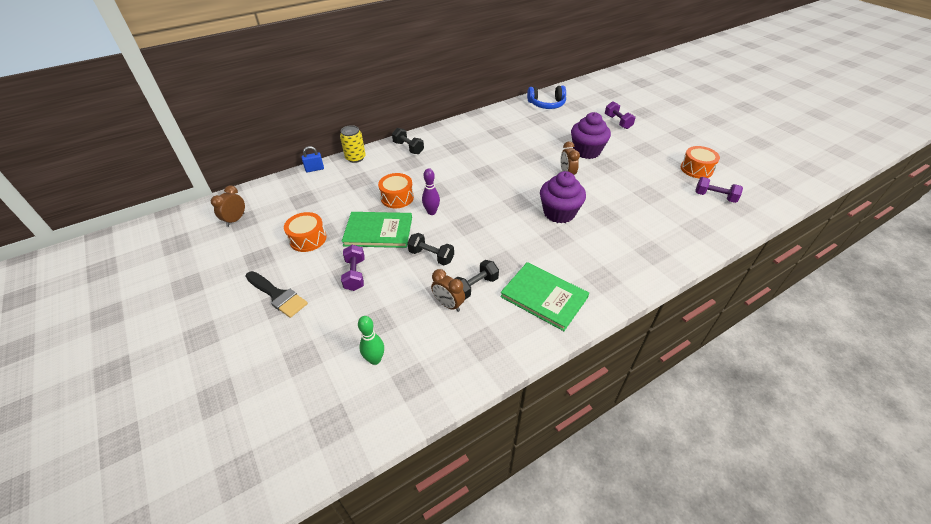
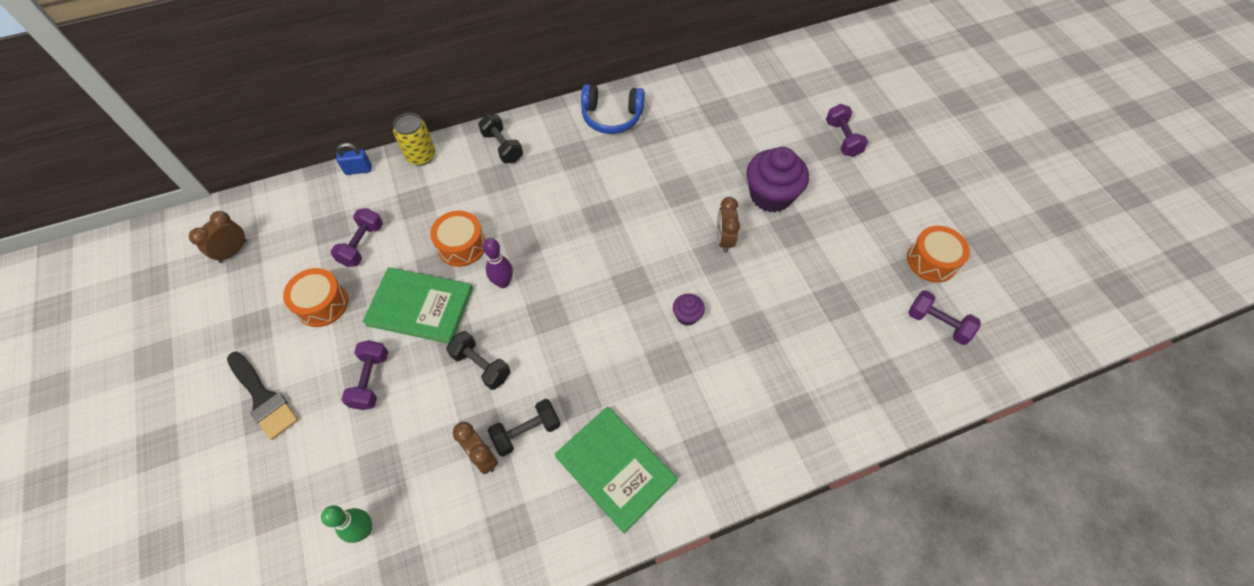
camera: 10 degrees right, 15 degrees up
blue headphones [527,85,566,109] -> blue headphones moved to [581,84,645,134]
purple cupcake [540,171,586,223] -> purple cupcake [673,294,705,326], size x0.47
none -> purple dumbbell [330,208,383,267]

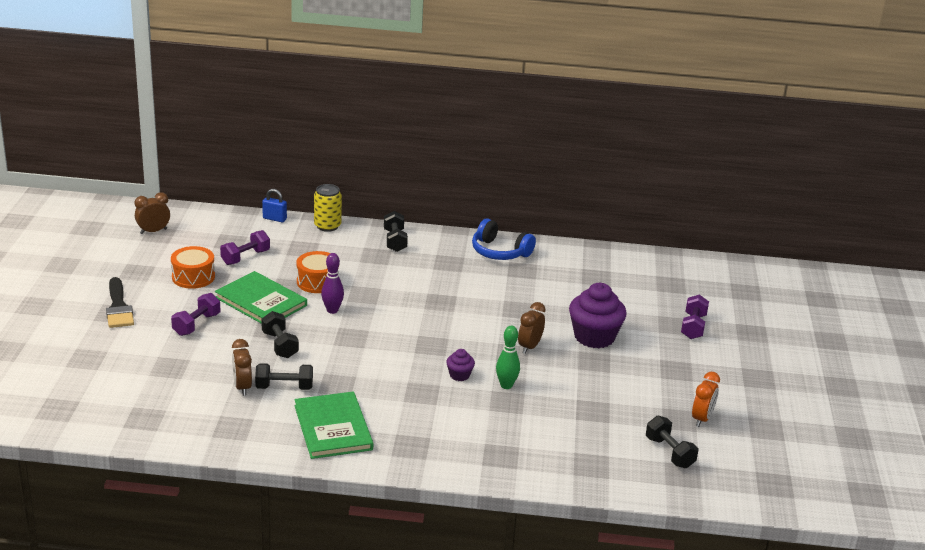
camera: 25 degrees right, 30 degrees down
green bowling pin [321,505,372,543] -> green bowling pin moved to [496,326,520,389]
orange drum [907,226,970,283] -> orange clock [692,372,720,427]
purple dumbbell [908,290,981,345] -> black dumbbell [646,416,698,468]

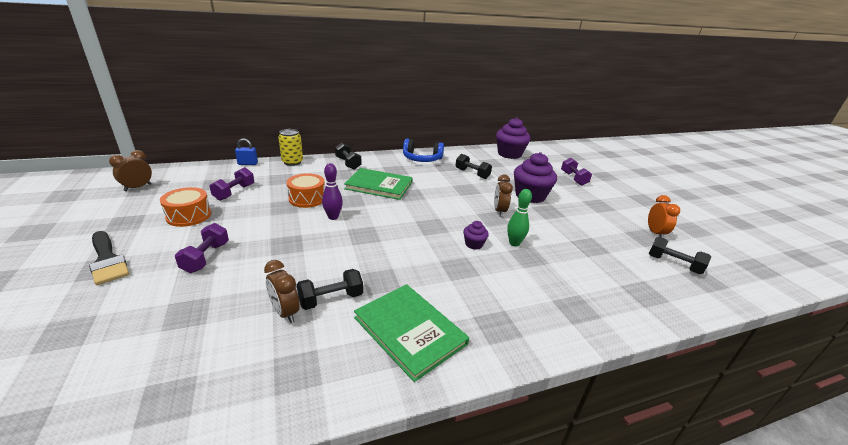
camera: 25 degrees left, 0 degrees up
green book [215,271,307,324] -> green book moved to [344,168,413,200]
black dumbbell [261,311,299,358] -> black dumbbell moved to [455,154,492,179]
none -> purple cupcake [496,117,531,159]

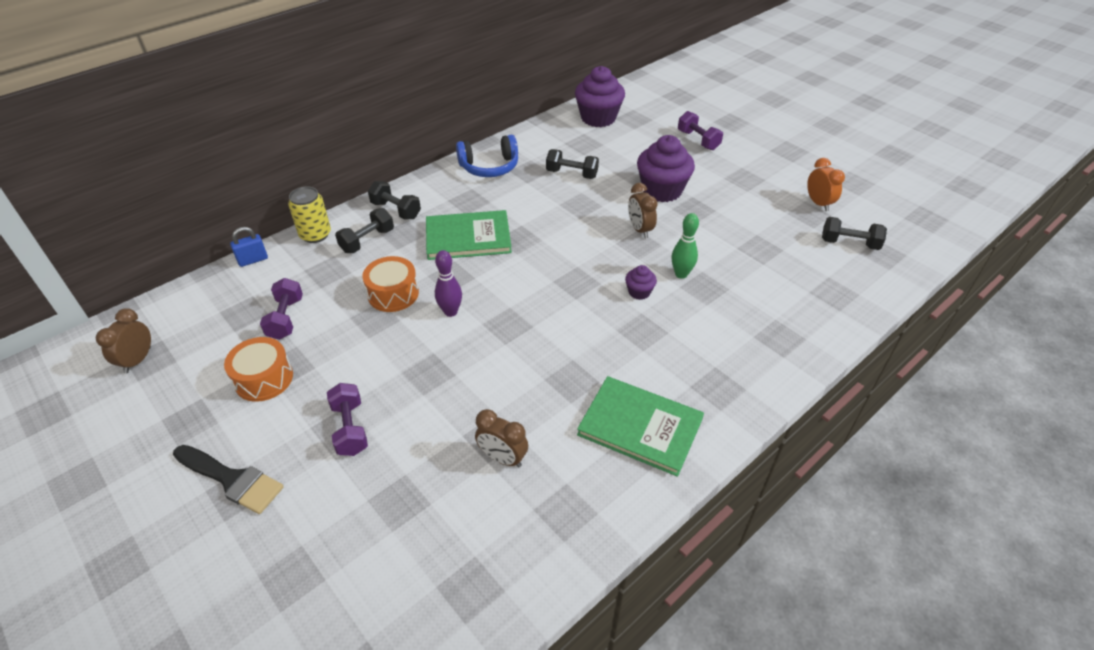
camera: 20 degrees left, 15 degrees up
black dumbbell [297,269,363,310] -> black dumbbell moved to [335,208,394,253]

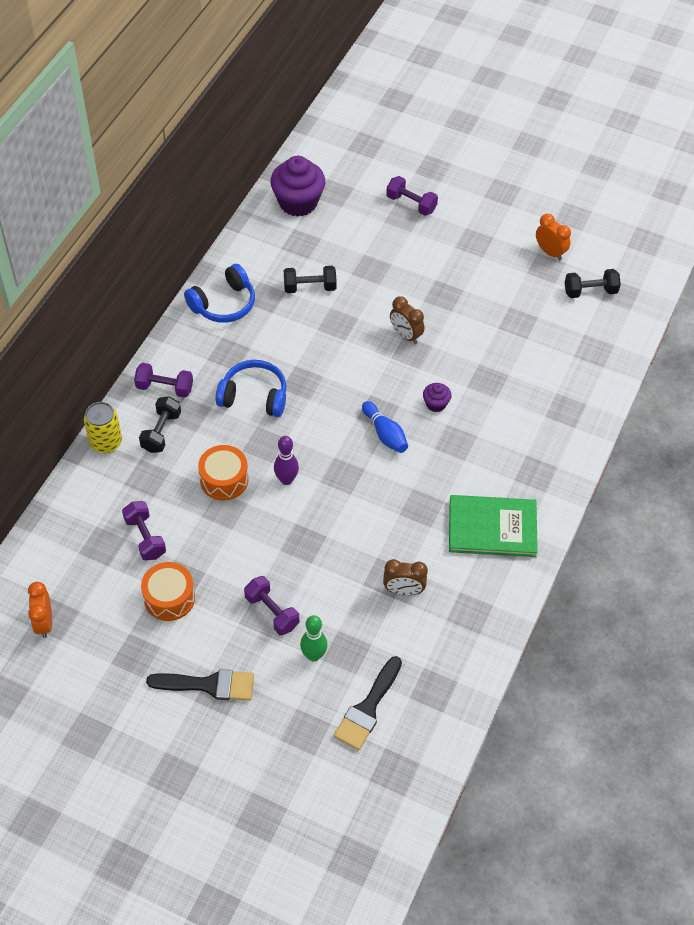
camera: 25 degrees left, 10 degrees up
brown clock [96,308,151,374] -> orange clock [28,582,52,638]
blue padlock [230,227,268,267] -> none
black dumbbell [368,181,421,220] -> purple dumbbell [134,363,193,398]
green book [426,210,512,260] -> blue headphones [216,360,287,417]
purple cupcake [637,135,695,202] -> none
green bowling pin [672,213,699,279] -> green bowling pin moved to [300,615,328,662]
none -> black brush [334,656,402,750]
none -> blue bowling pin [362,401,408,453]

